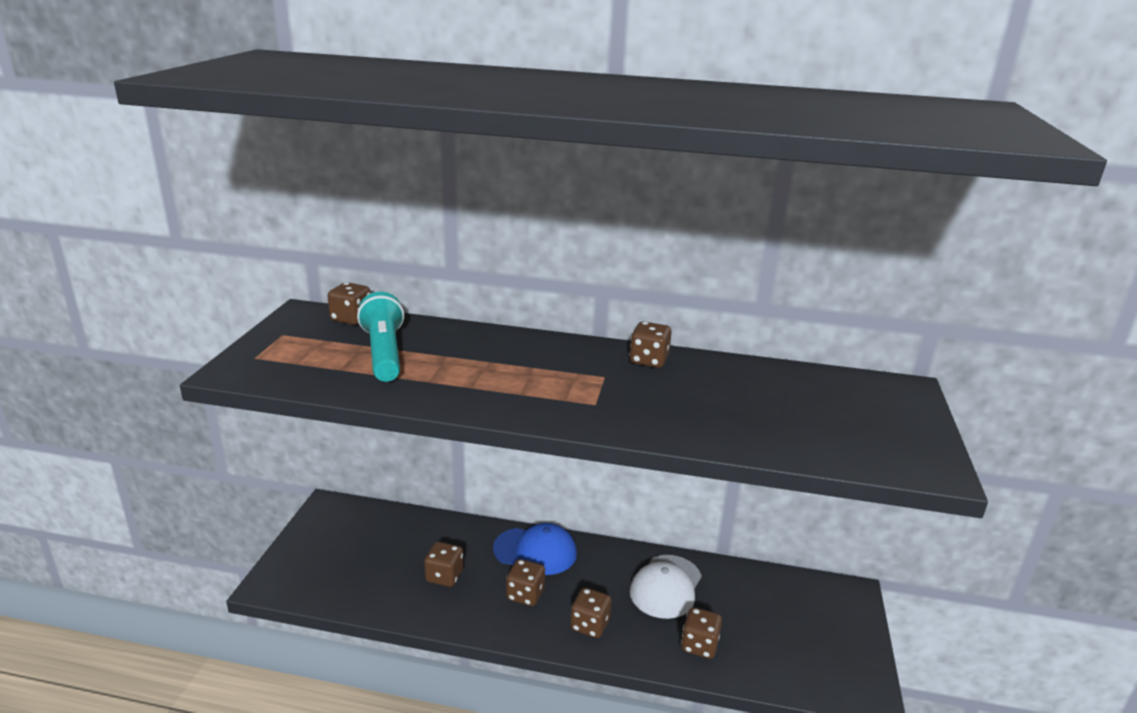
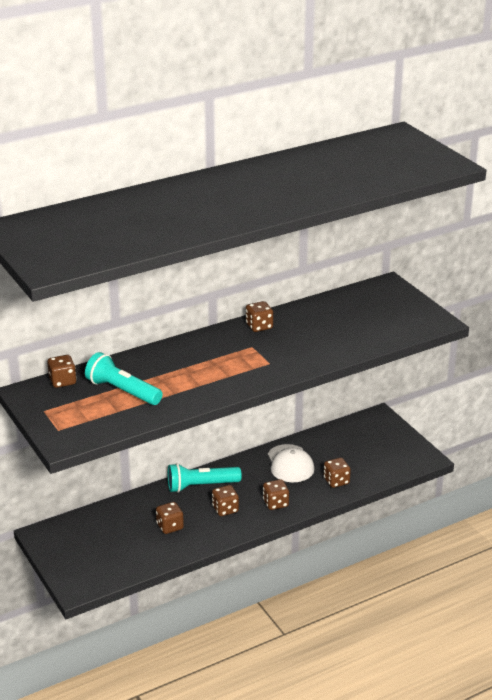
camera: 40 degrees left, 5 degrees up
blue cap [493,523,577,575] -> turquoise flashlight [168,463,242,493]

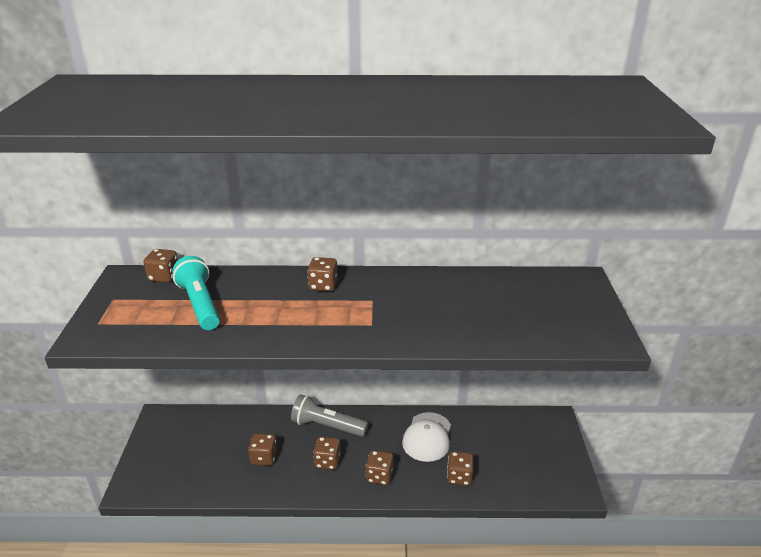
camera: 30 degrees right, 0 degrees up
turquoise flashlight [168,463,242,493] -> grey flashlight [291,394,368,437]
brown dice [246,301,273,332] -> brown dice moved to [307,257,338,291]

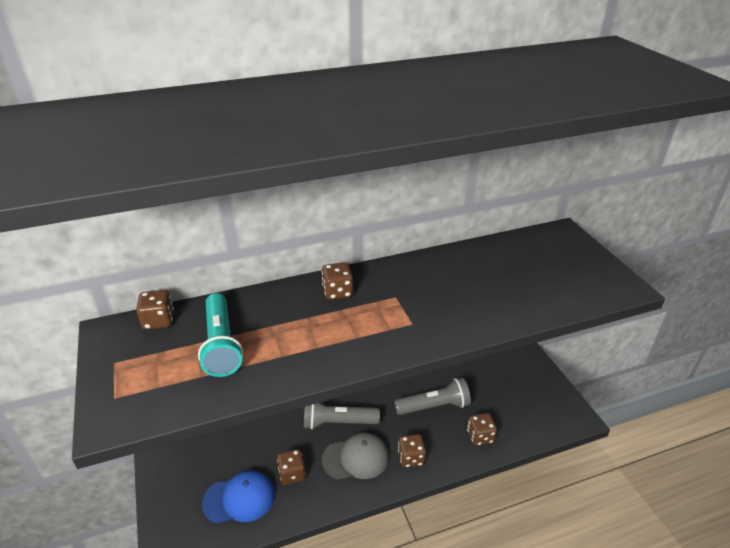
camera: 20 degrees left, 5 degrees up
turquoise flashlight [172,256,220,330] -> turquoise flashlight turned 150 degrees counterclockwise [198,293,243,377]
brown dice [313,436,341,470] -> grey cap [322,433,389,480]
white cap [402,412,451,462] -> grey flashlight [394,378,471,415]
none -> blue cap [202,470,275,524]

